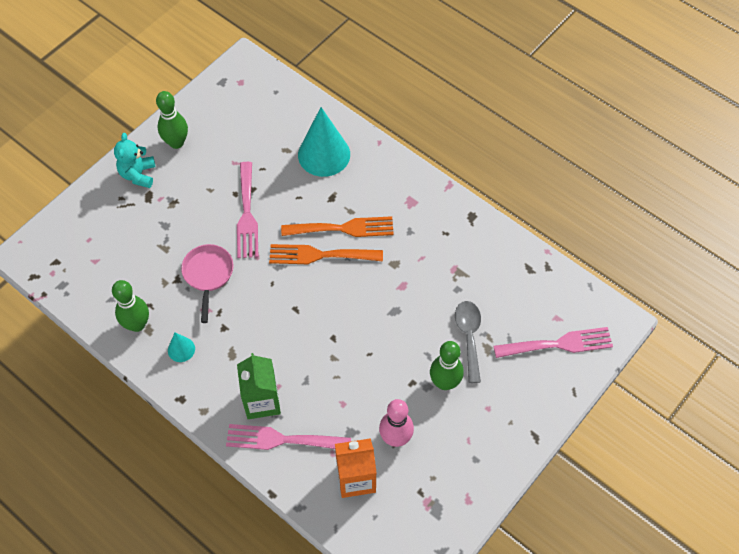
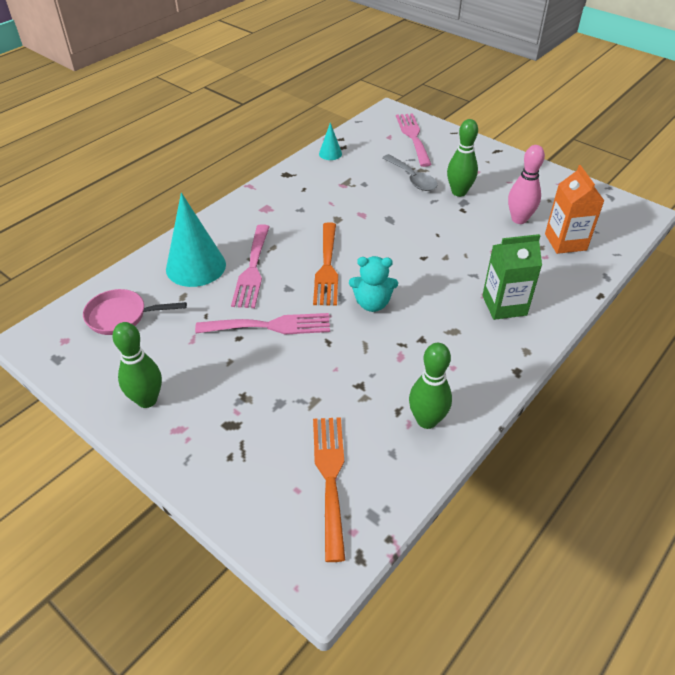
camera: 90 degrees left, 15 degrees down
turquoise teddy bear [114,133,155,188] -> turquoise teddy bear moved to [349,256,398,312]
turquoise cone [168,332,195,362] -> turquoise cone moved to [319,123,342,160]
pink pan [181,244,233,323] -> pink pan moved to [83,289,187,335]
pink fork [226,424,351,450] -> pink fork moved to [231,224,270,308]
orange fork [281,216,394,237] -> orange fork moved to [313,417,345,562]
grey spoon [455,301,481,383] -> grey spoon turned 120 degrees counterclockwise [382,154,437,191]

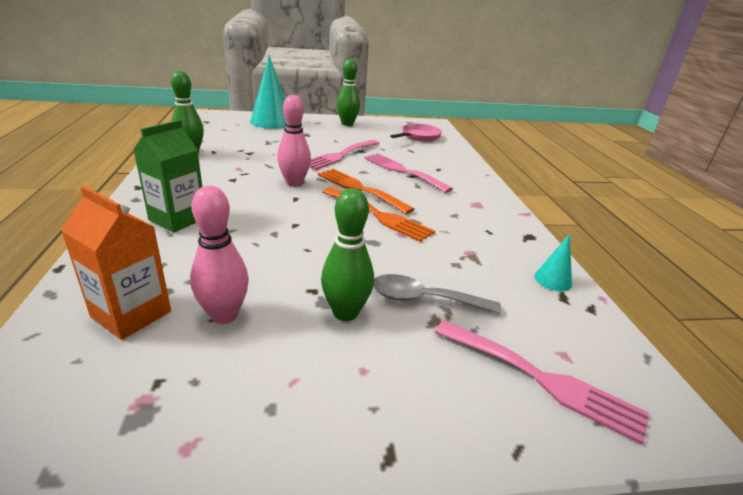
camera: 130 degrees right, 15 degrees down
turquoise cone [166,193,226,287] -> turquoise cone moved to [250,55,286,129]
orange fork [313,417,345,562] -> orange fork moved to [322,187,435,242]
turquoise teddy bear [349,256,398,312] -> pink bowling pin [277,95,311,187]

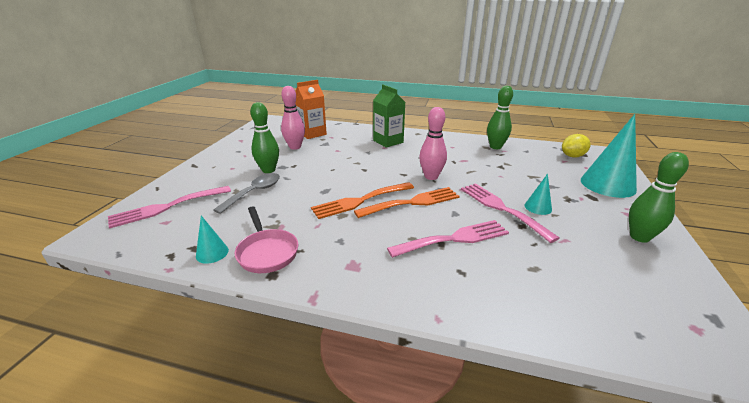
camera: 115 degrees right, 0 degrees up
pink pan [390,123,442,142] -> pink pan moved to [235,206,298,273]
none -> turquoise cone [525,174,552,215]
none -> yellow lemon [562,134,591,157]

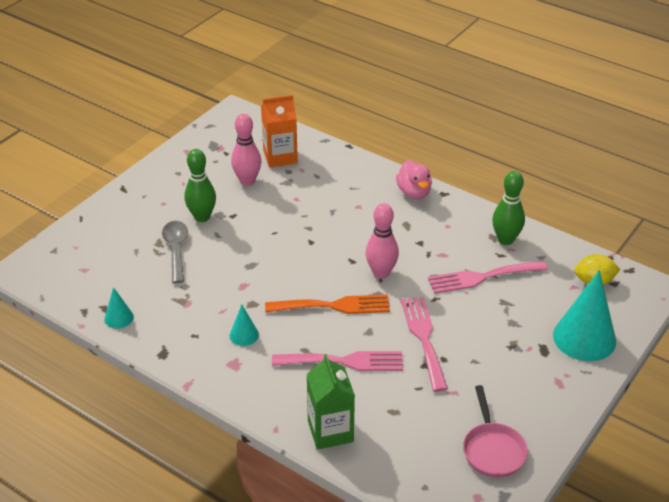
camera: 20 degrees right, 10 degrees up
pink fork [108,186,231,229] -> pink fork moved to [428,261,548,294]
grey spoon [213,173,280,214] -> grey spoon turned 60 degrees counterclockwise [162,221,188,283]
pink pan [235,206,298,273] -> pink pan moved to [463,385,528,478]
orange fork [311,182,414,219] -> none
green carton [373,85,405,148] -> green carton moved to [307,354,355,450]
turquoise cone [525,174,552,215] -> turquoise cone moved to [229,304,259,346]
green bowling pin [629,152,689,243] -> none
none -> pink duck [396,160,432,199]

